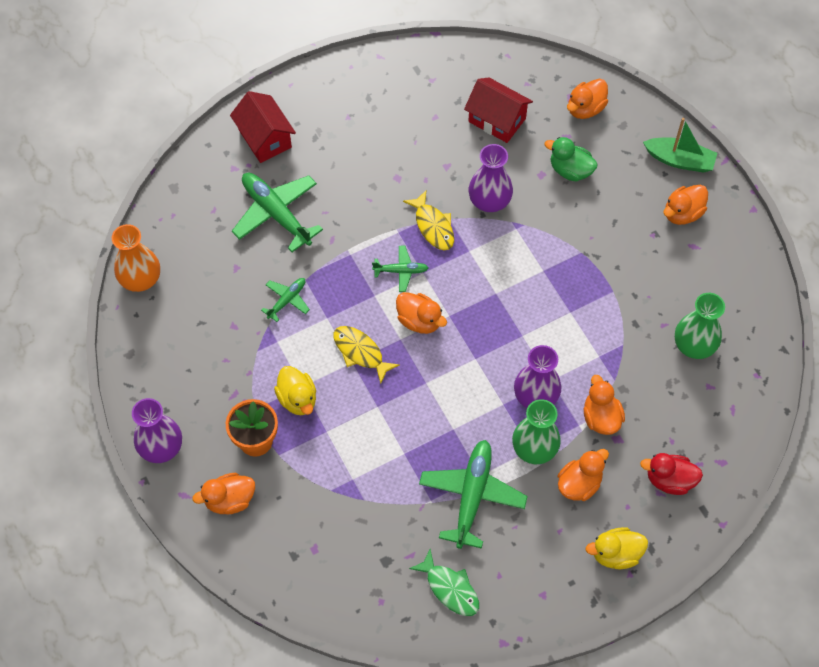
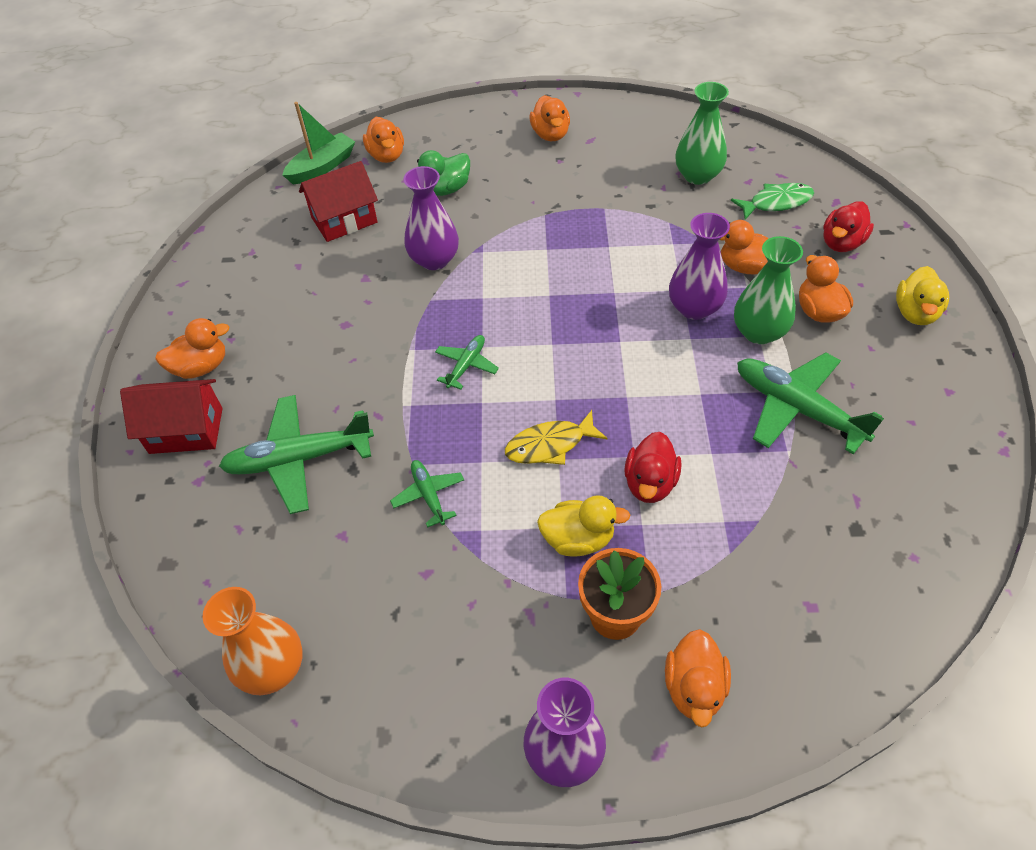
camera: 60 degrees left, 10 degrees down
orange duck [396,292,447,334] -> orange duck moved to [155,318,229,379]
yellow fish [403,191,454,250] -> none
green fish [409,549,479,616] -> green fish moved to [731,183,814,219]
green boat [643,118,717,173] -> green boat moved to [282,102,355,185]
none -> red duck [624,432,682,503]

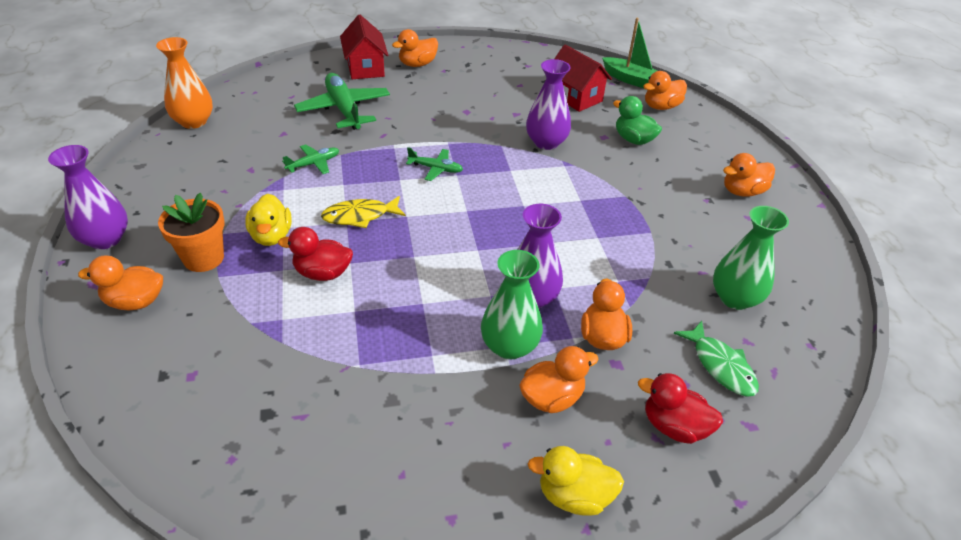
camera: 75 degrees right, 10 degrees down
orange duck [155,318,229,379] -> orange duck turned 90 degrees clockwise [392,29,438,67]
yellow fish [505,410,607,465] -> yellow fish turned 75 degrees counterclockwise [321,196,406,228]
green plane [737,352,884,454] -> none

